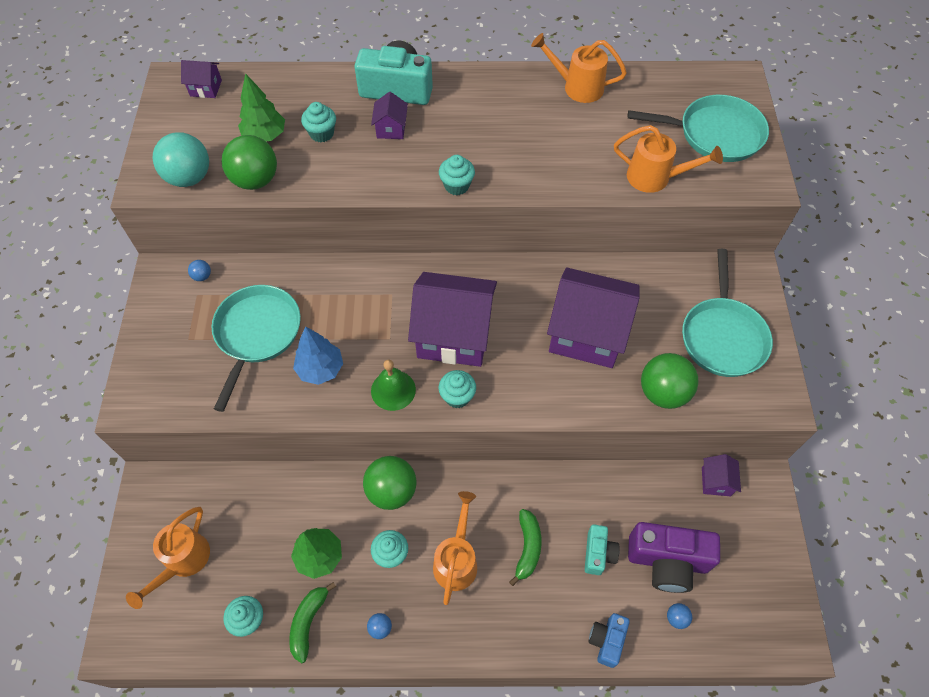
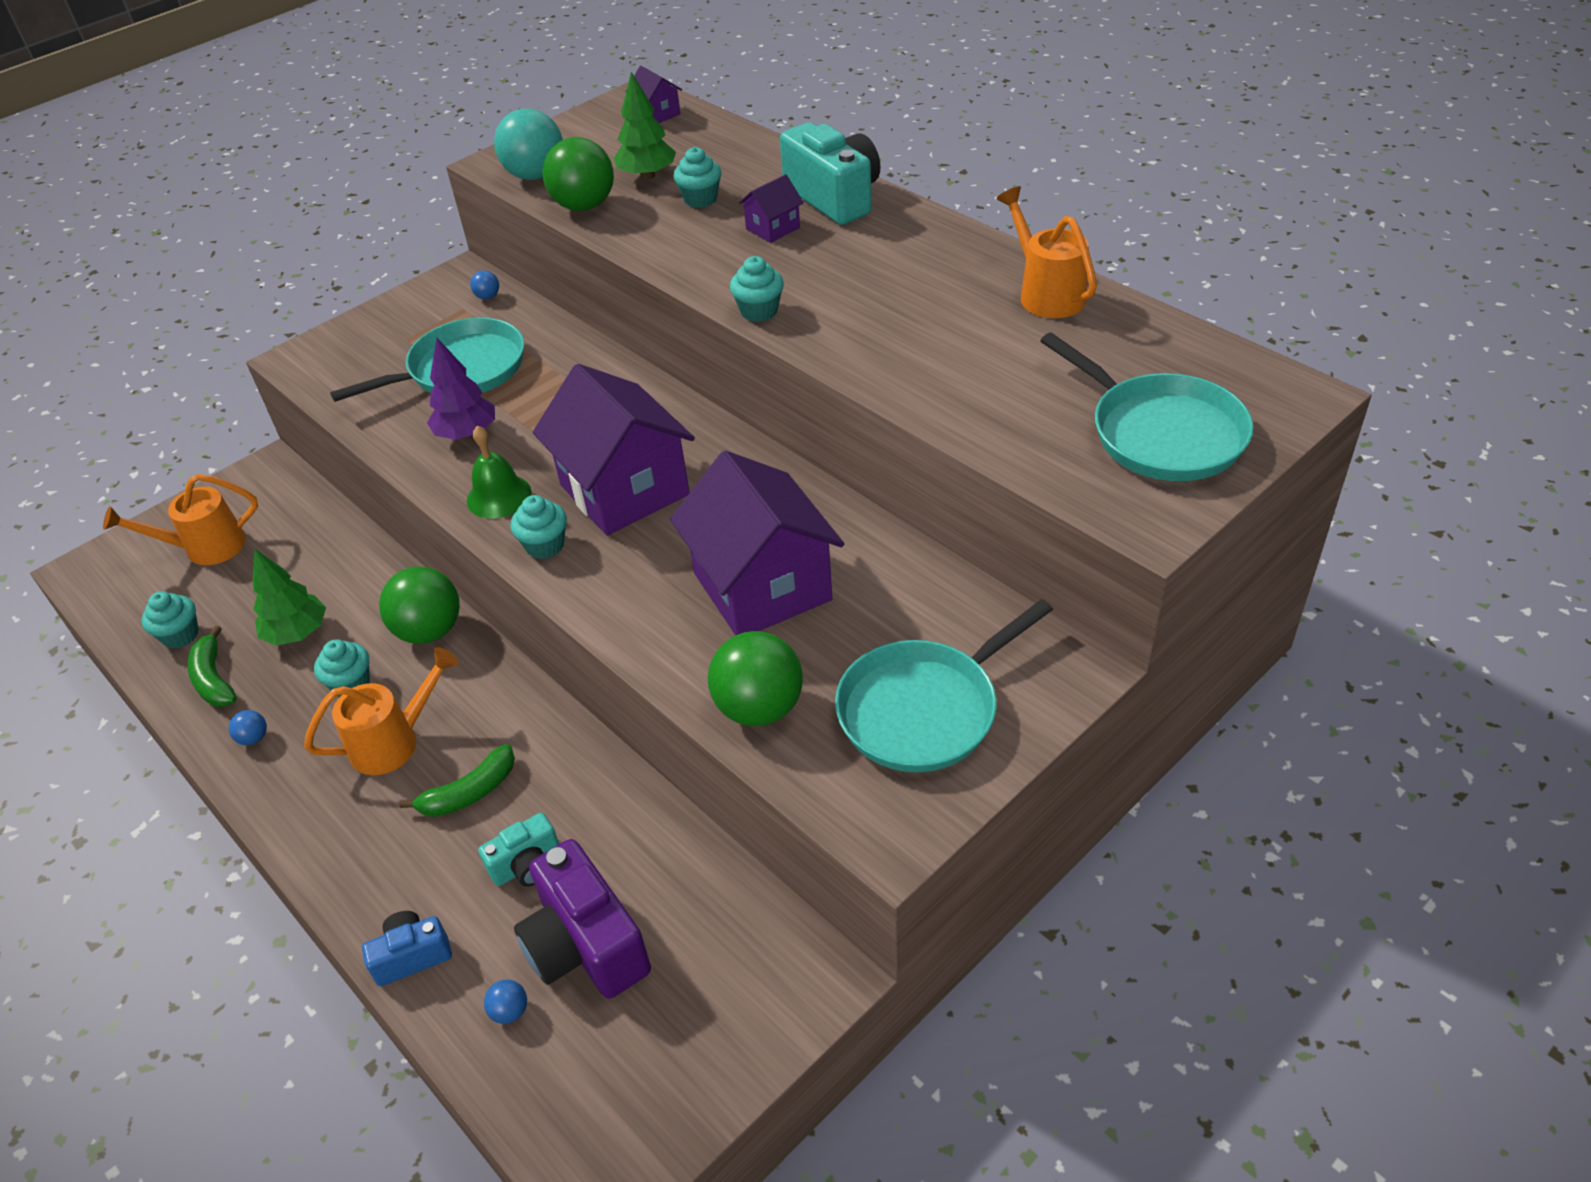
camera: 50 degrees right, 15 degrees down
green banana [289,582,336,663] -> green banana turned 90 degrees counterclockwise [188,626,237,707]
blue tree [293,327,343,385] -> purple tree [427,338,495,440]
orange watering can [614,125,723,193] -> none
purple house [702,454,741,496] -> none

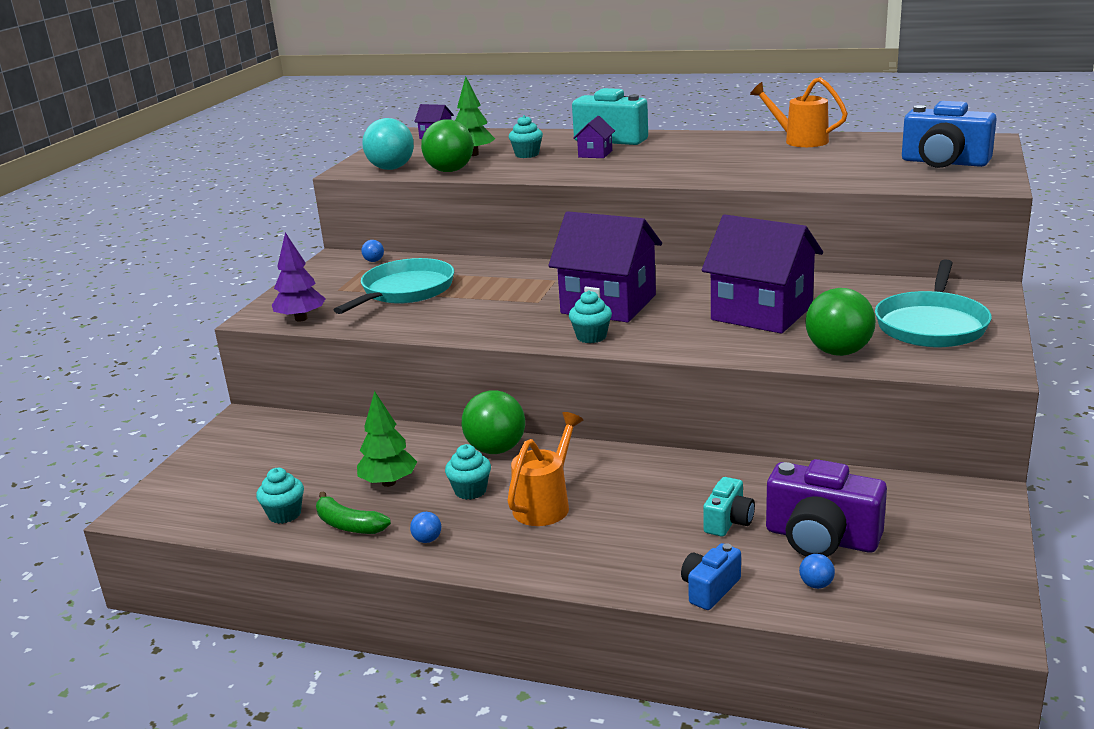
camera: 30 degrees left, 20 degrees down
orange watering can [103,474,258,565] -> none
green banana [399,744,515,817] -> none
purple tree [427,338,495,440] -> purple tree moved to [272,232,326,322]
green bell [467,425,531,519] -> none
turquoise cupcake [730,256,784,322] -> none
turquoise pan [1040,333,1254,481] -> blue camera [902,101,997,168]

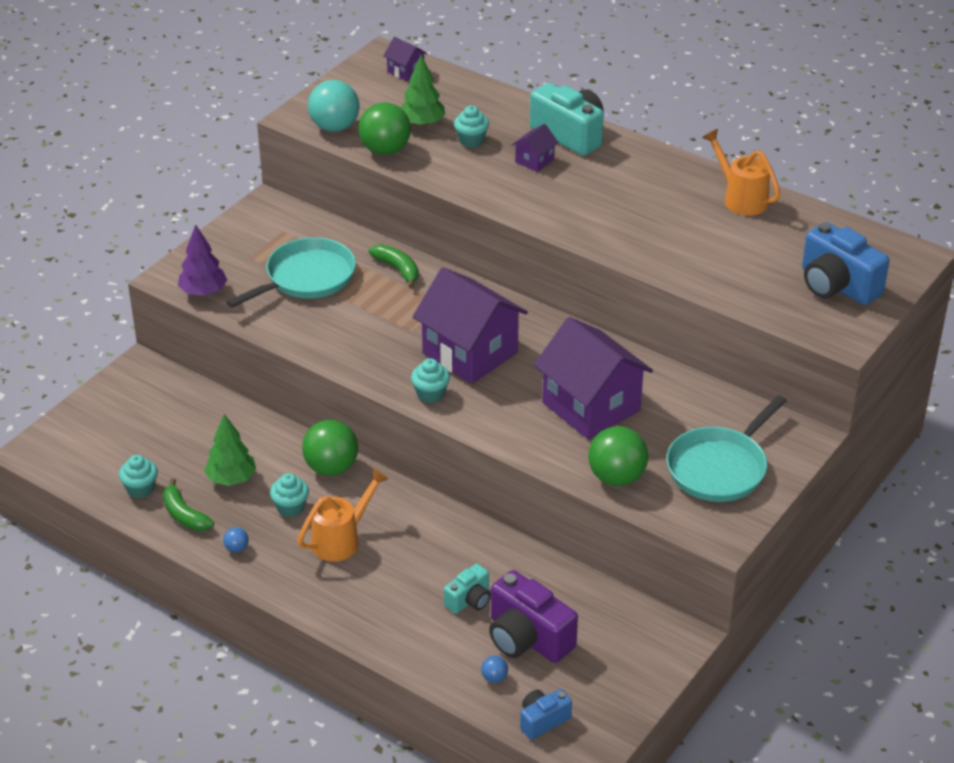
camera: 15 degrees right, 15 degrees up
blue ball [361,240,384,262] -> none
blue camera [681,543,741,610] -> blue camera moved to [520,689,572,740]
none -> green banana [368,244,419,288]

